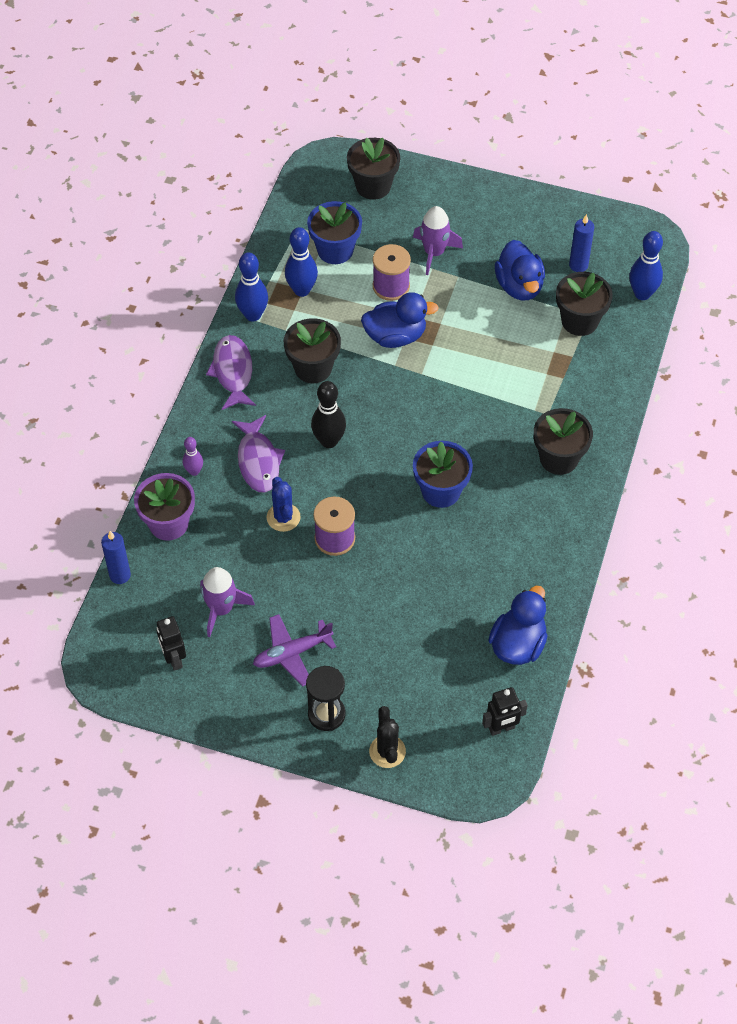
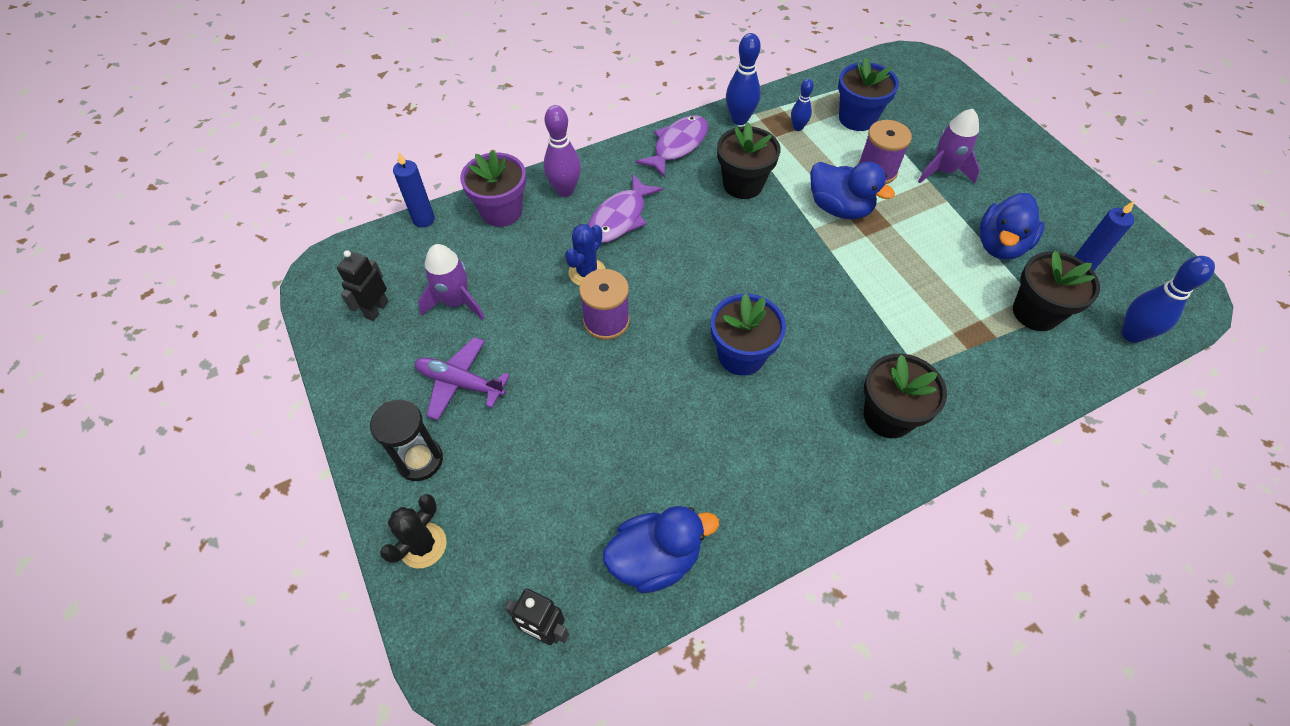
camera: 45 degrees right, 0 degrees up
purple bowling pin [183,437,203,476] -> purple bowling pin [544,105,581,197], size x1.69
blue bowling pin [285,227,318,297] -> blue bowling pin [791,79,814,131], size x0.59
black bowling pin [311,381,346,448] -> none
black flower pot [347,138,400,200] -> none

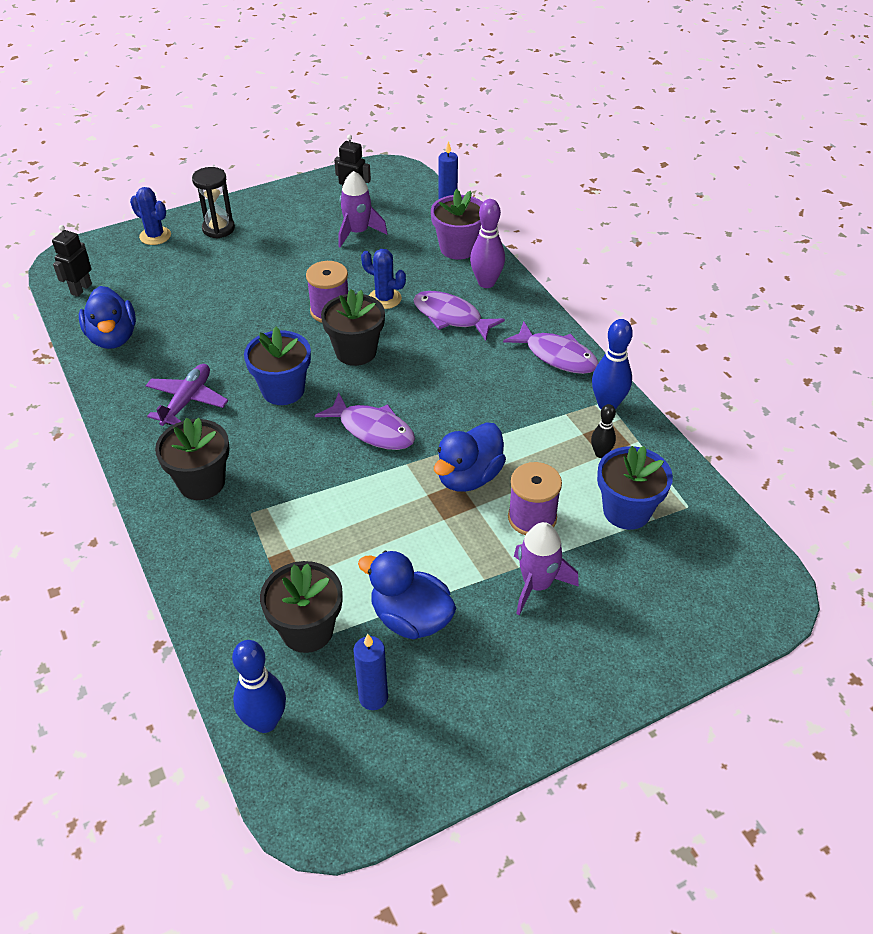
camera: 90 degrees right, 10 degrees down
black cactus [380,494,447,568] -> blue cactus [130,187,171,245]
purple plane [414,337,510,420] -> purple plane moved to [146,364,228,426]
black flower pot [717,122,781,199] -> black flower pot moved to [321,289,385,366]
blue bowling pin [791,79,814,131] -> black bowling pin [591,404,616,458]
none -> purple fish [315,392,415,450]

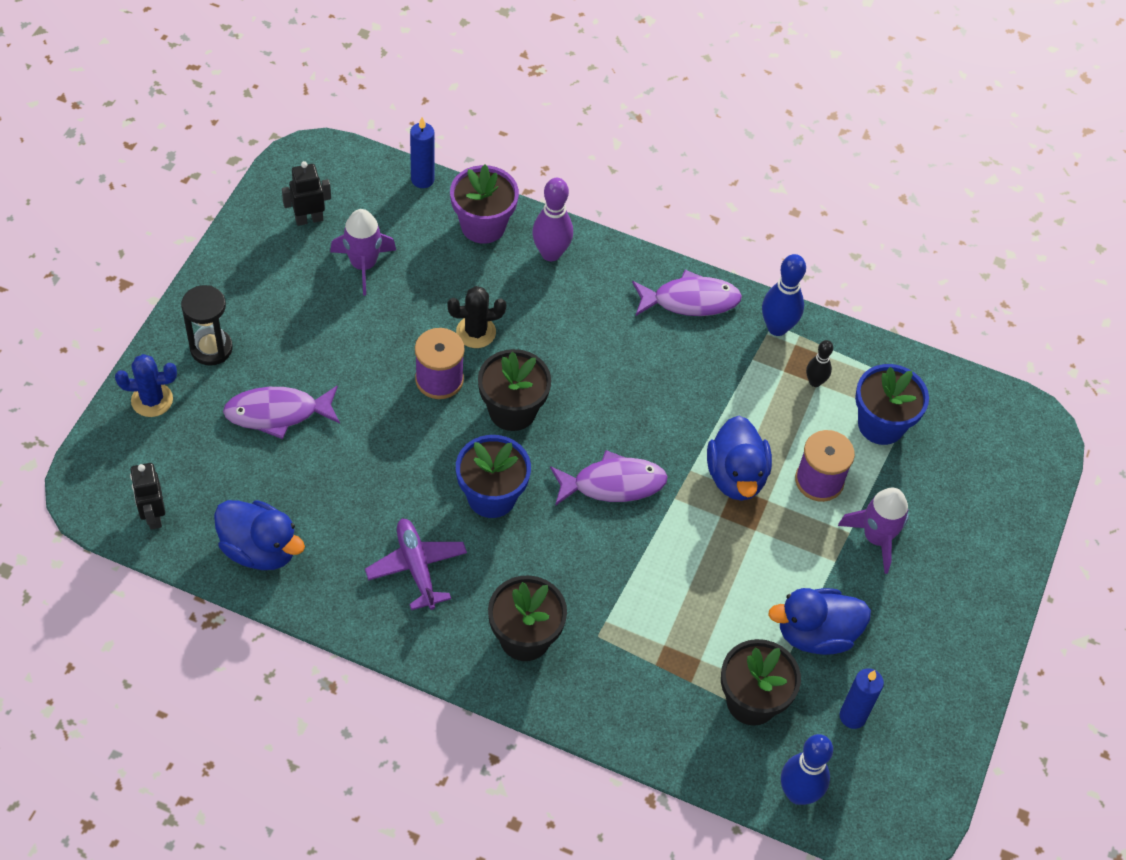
camera: 45 degrees left, 10 degrees up
blue cactus [361,249,406,309] -> black cactus [447,286,506,348]
purple fish [413,291,505,341] -> purple fish moved to [223,386,340,439]

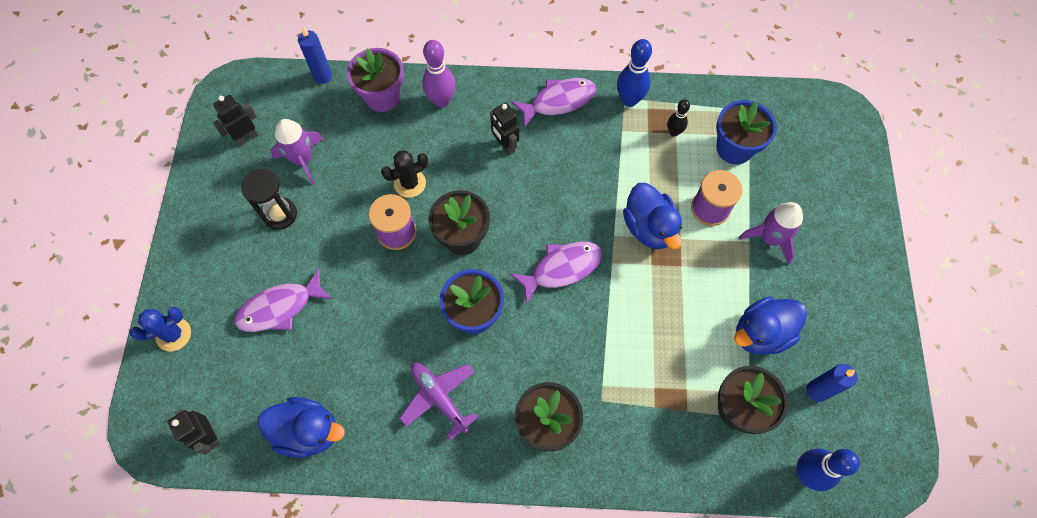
camera: 15 degrees left, 10 degrees up
black hourglass [181,285,233,366] -> black hourglass moved to [241,169,297,230]
none -> black robot [490,103,519,155]

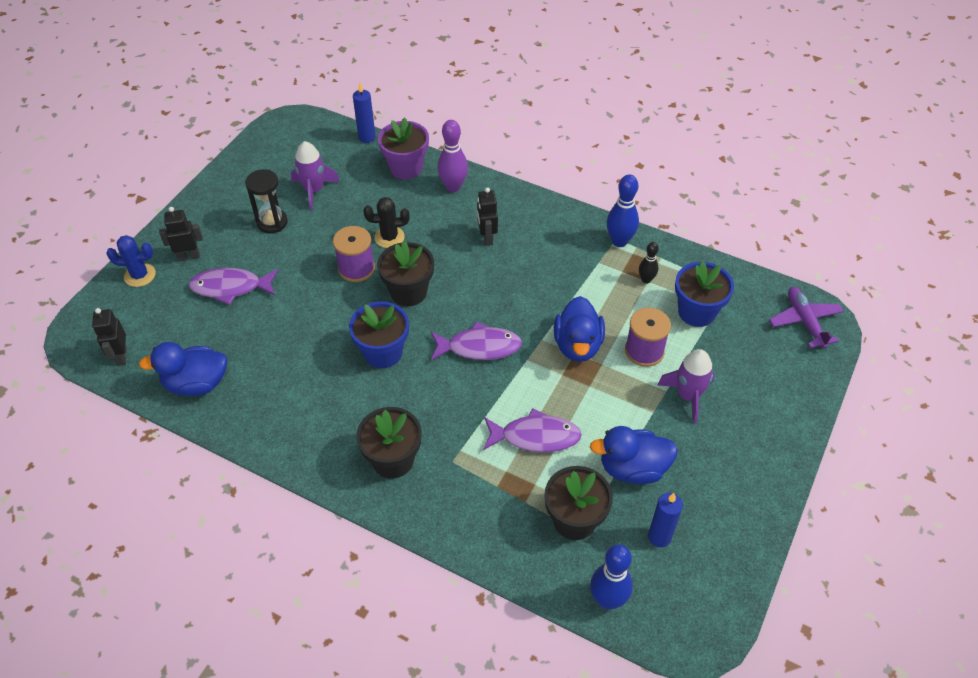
camera: 25 degrees right, 15 degrees down
black robot [213,95,258,146] -> black robot moved to [159,207,203,261]
blue duck [258,397,345,458] -> blue duck turned 135 degrees clockwise [139,342,227,396]
purple plane [400,363,478,440] -> purple plane moved to [769,287,844,349]
purple fish [511,78,596,128] -> purple fish moved to [483,408,582,452]

